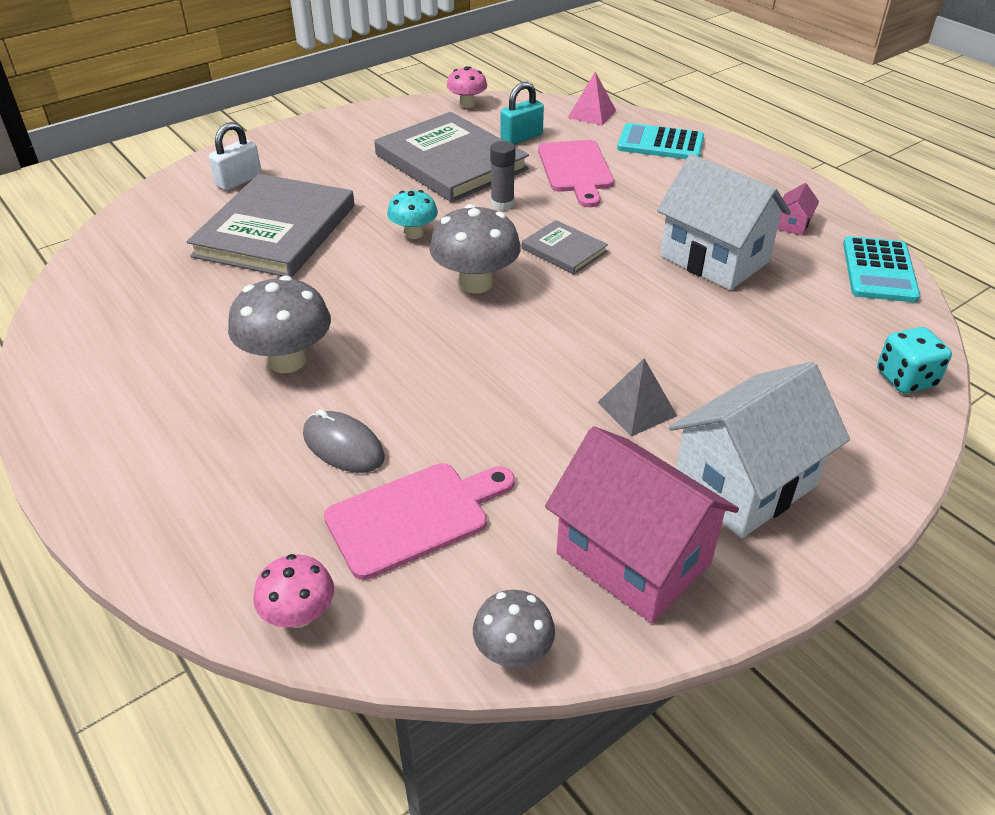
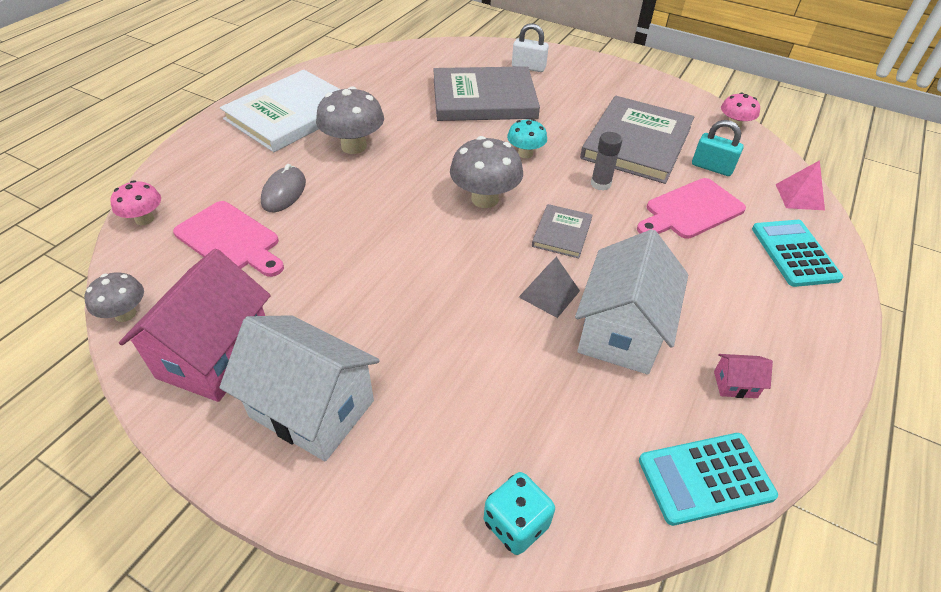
camera: 65 degrees right, 5 degrees up
grey pyramid [597,358,677,437] -> grey pyramid moved to [519,257,580,318]
none -> white book [220,70,341,152]

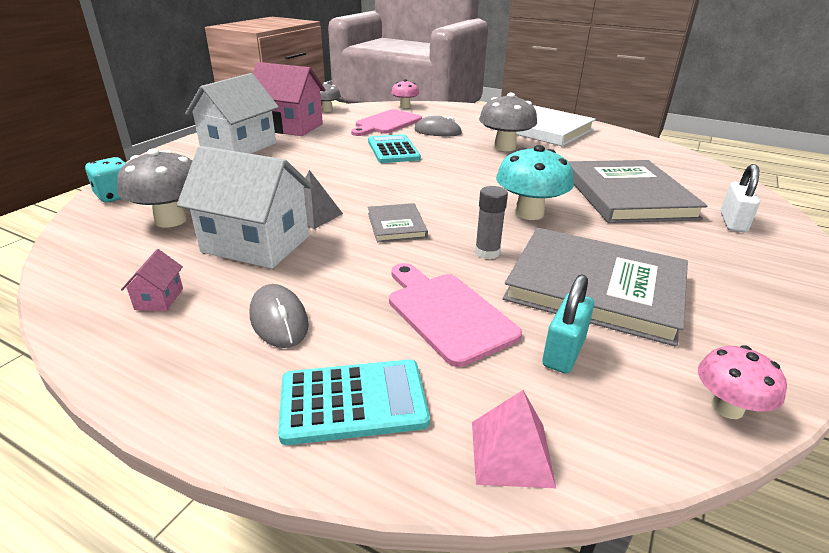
camera: 90 degrees right, 15 degrees down
grey mushroom [450,136,523,208] -> grey mushroom moved to [117,148,192,228]
turquoise mushroom [507,119,547,158] -> turquoise mushroom [496,145,574,220], size x1.66
grey book [532,204,593,258] -> grey book turned 60 degrees clockwise [368,203,428,242]
turquoise calculator [639,433,778,526] -> turquoise calculator moved to [368,134,421,163]
none -> grey mouse [250,284,309,348]

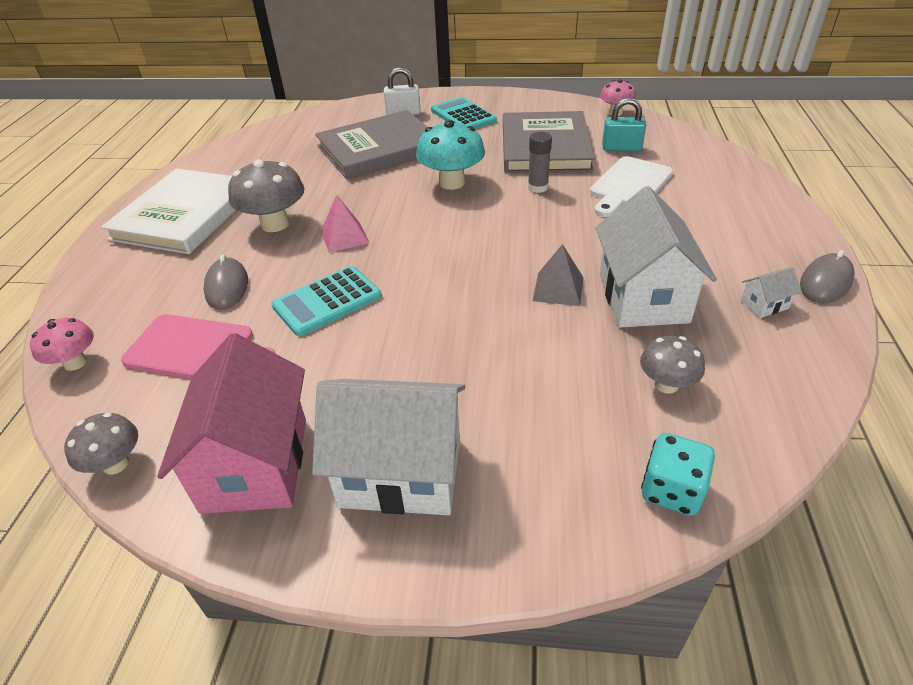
camera: 110 degrees left, 10 degrees up
grey mushroom [117,148,192,228] -> grey mushroom [640,336,705,394], size x0.60
pink house [121,249,183,311] -> white house [741,267,801,318]
grey mouse [250,284,309,348] -> grey mouse moved to [800,250,855,303]
turquoise calculator [278,359,430,445] -> turquoise calculator moved to [431,97,497,129]
grey book [368,203,428,242] -> none
pink cutting board [389,263,522,367] -> white cutting board [590,156,673,217]
pink pyramid [472,390,557,489] -> pink pyramid moved to [321,195,369,253]

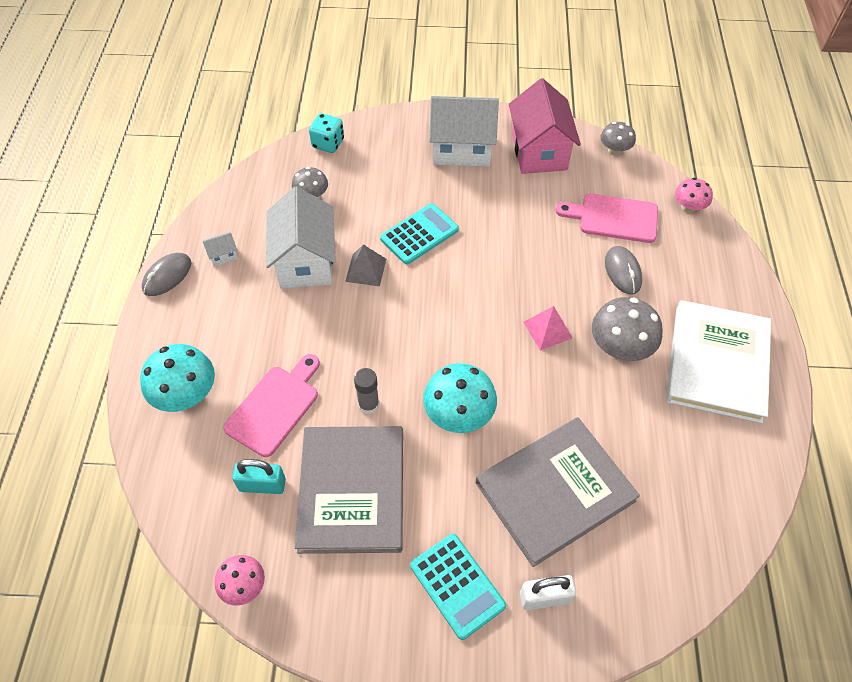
camera: 175 degrees right, 15 degrees up
turquoise calculator [271,266,382,336] -> turquoise calculator moved to [380,203,459,264]
white cutting board [590,156,673,217] -> pink cutting board [223,354,320,457]
none -> turquoise mushroom [140,344,215,412]

